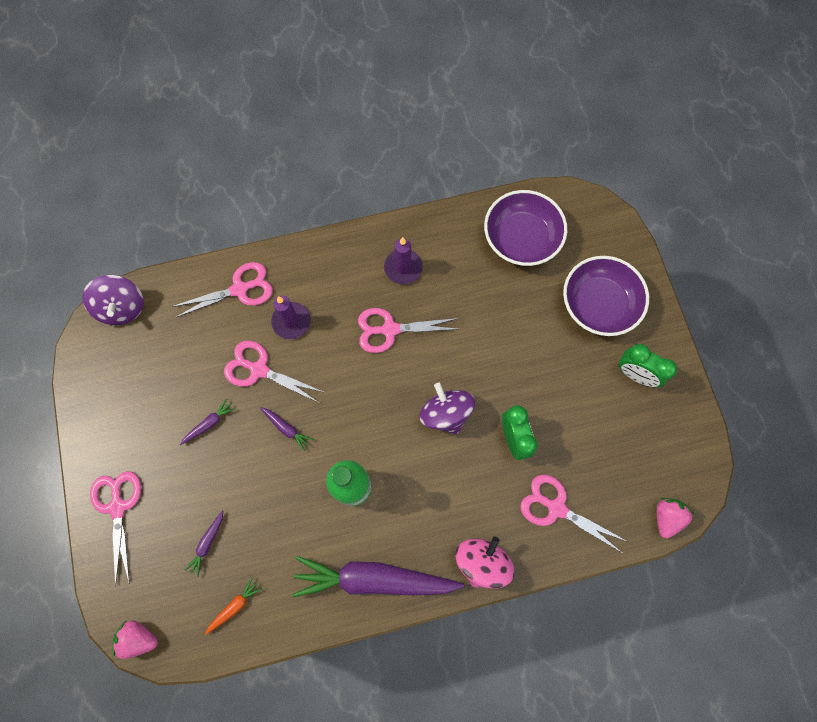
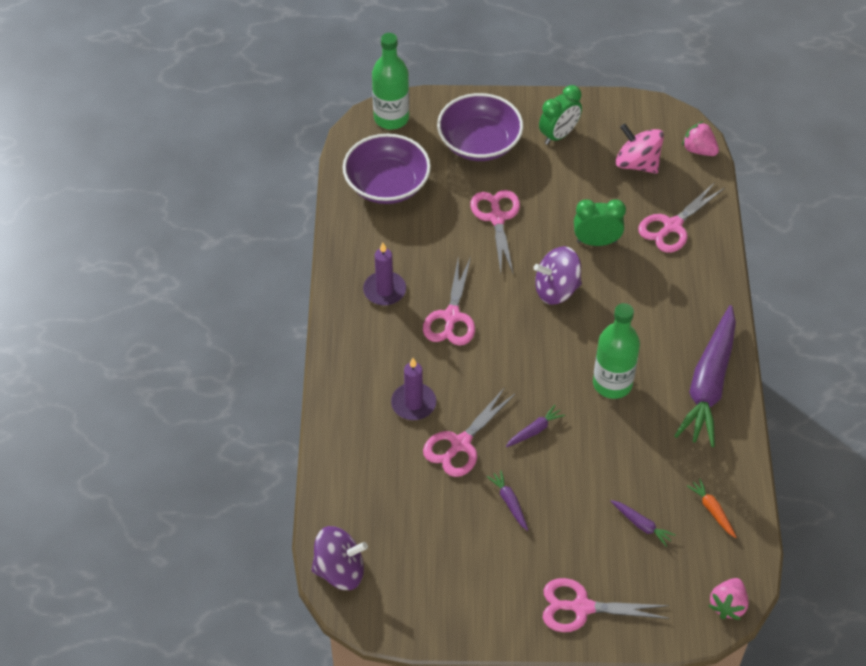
camera: 75 degrees left, 20 degrees down
pink scissors [171,262,273,318] -> pink scissors moved to [470,190,520,275]
pink spinning top [455,537,514,589] -> pink spinning top moved to [615,124,664,174]
none -> green bottle [372,33,409,129]

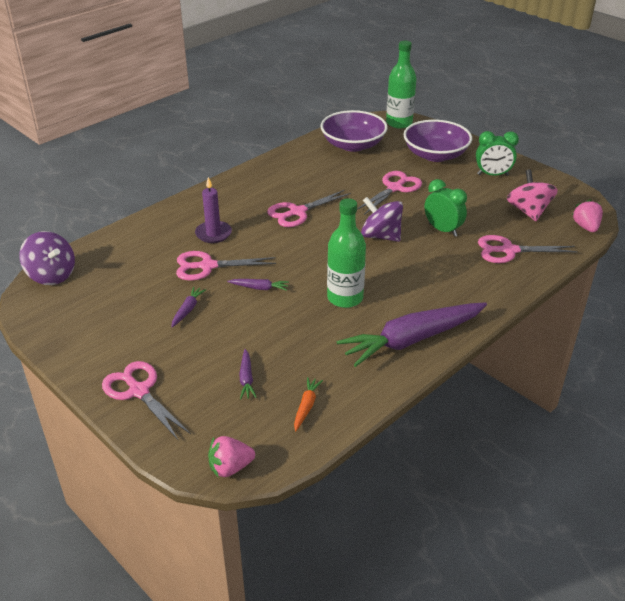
camera: 45 degrees right, 15 degrees down
purple candle [363,243,406,306] -> none

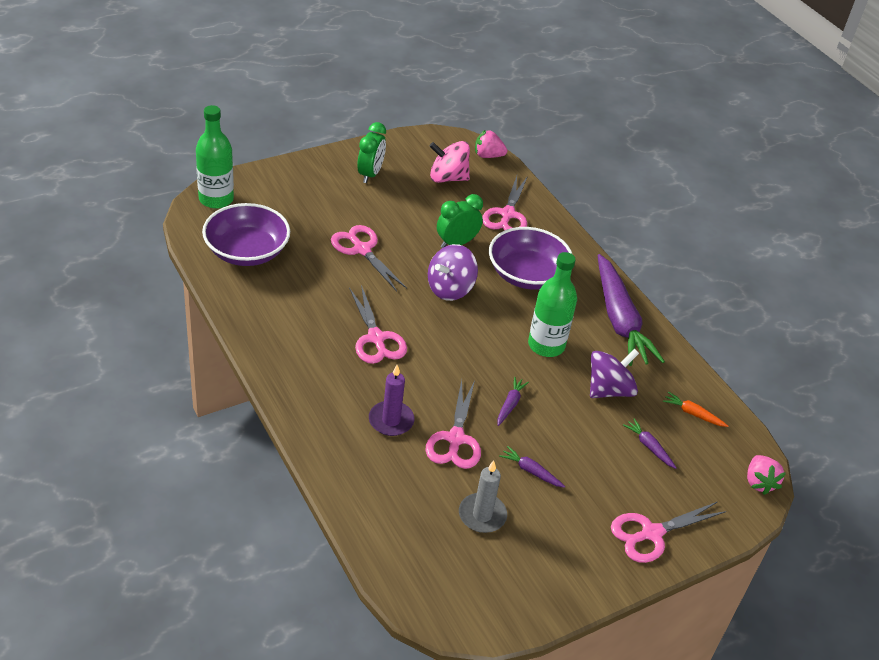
camera: 80 degrees left, 5 degrees up
purple spinning top [19,231,75,285] -> purple spinning top moved to [590,349,639,398]
purple carrot [239,349,257,399] -> purple carrot turned 135 degrees counterclockwise [623,419,676,469]
purple bowl [403,120,472,162] -> purple bowl moved to [489,227,572,290]
none -> grey candle [459,460,507,533]

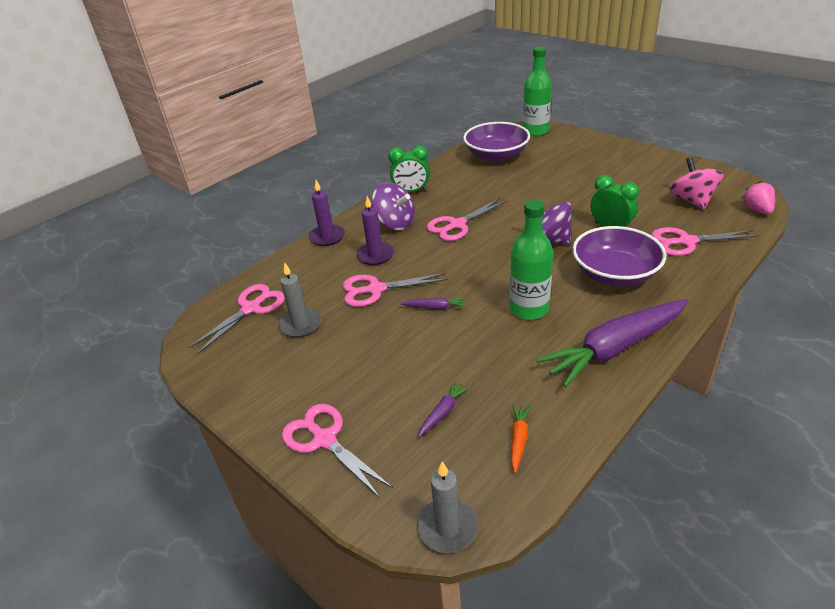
camera: 80 degrees right, 5 degrees down
pink scissors [331,225,407,291] -> pink scissors moved to [188,284,285,354]
green clock [357,122,386,183] -> green clock moved to [388,146,429,192]
purple carrot [499,446,565,488] -> none
purple spinning top [590,349,639,398] -> purple spinning top moved to [372,183,415,230]
pink strawberry [747,455,786,495] -> grey candle [417,461,478,553]
none -> purple candle [309,180,345,246]

